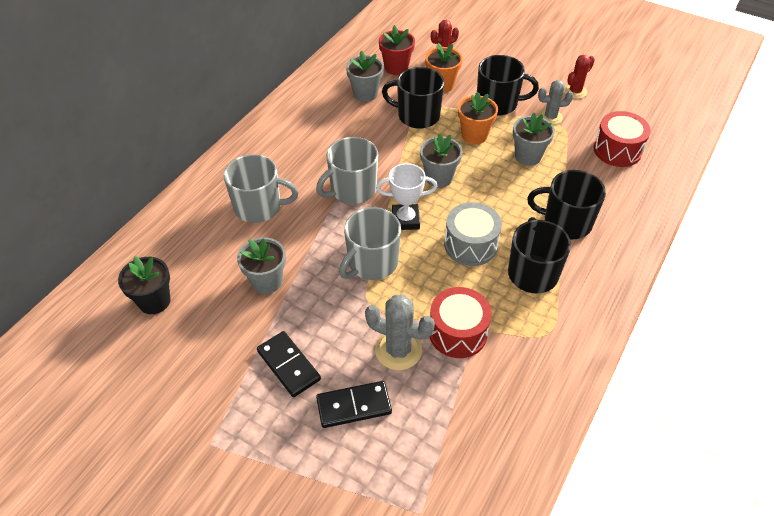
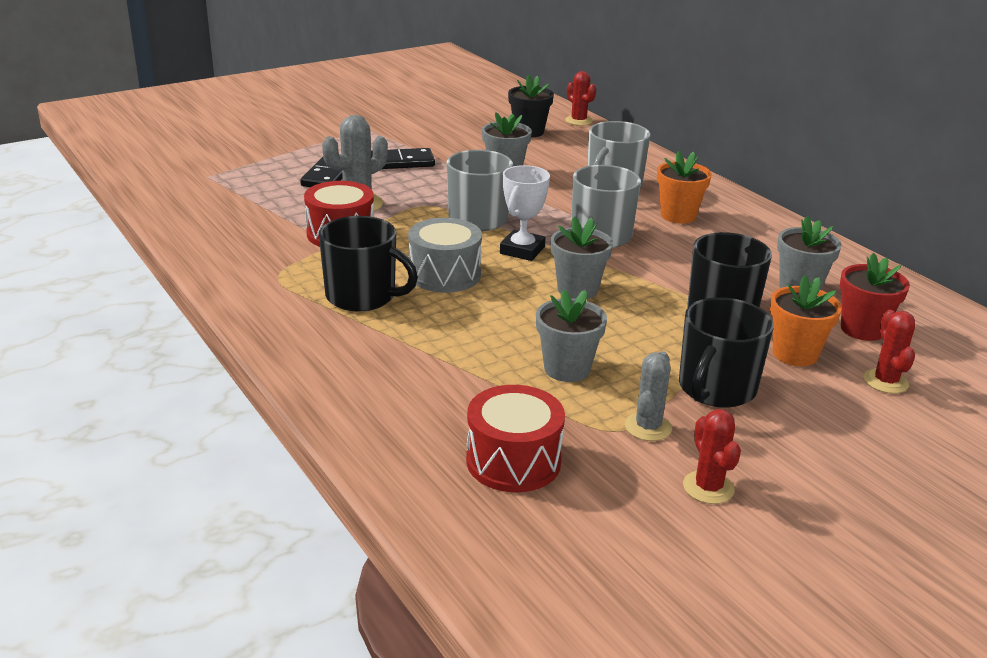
camera: 115 degrees right, 20 degrees down
orange flower pot [458,92,498,144] -> orange flower pot moved to [657,151,712,224]
black mug [527,170,606,239] -> none
none -> red cactus [565,71,596,126]

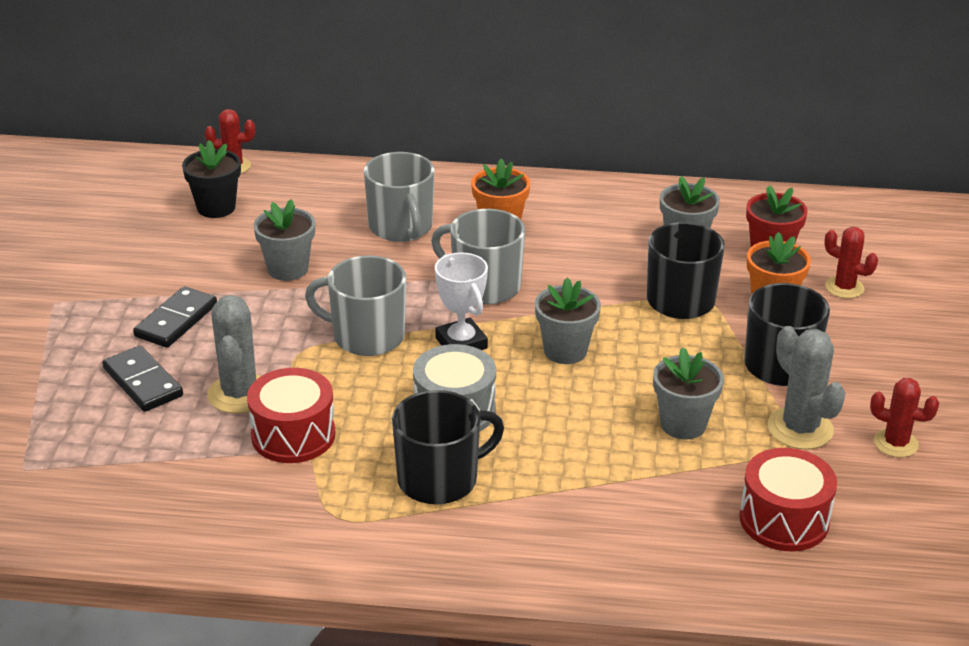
camera: 50 degrees left, 5 degrees up
grey cactus [625,351,672,441] -> grey cactus [768,326,845,450], size x1.50

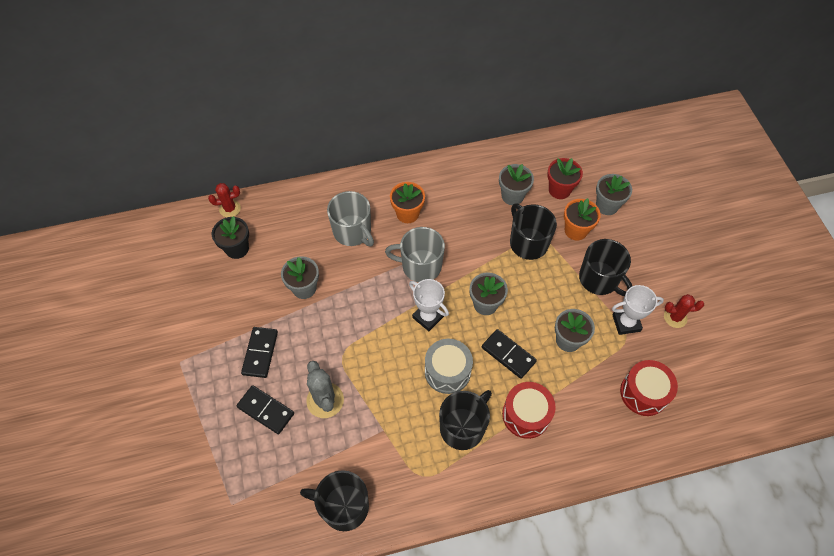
camera: 20 degrees left, 25 degrees up
red drum [247,368,335,463] -> red drum moved to [502,382,556,439]
grey mug [305,256,406,356] -> none
grey cactus [768,326,845,450] -> white trophy [612,285,664,335]
red cactus [824,227,878,299] -> grey flower pot [596,174,632,215]
none -> black mug [300,470,369,531]
none -> black domino [482,329,537,379]

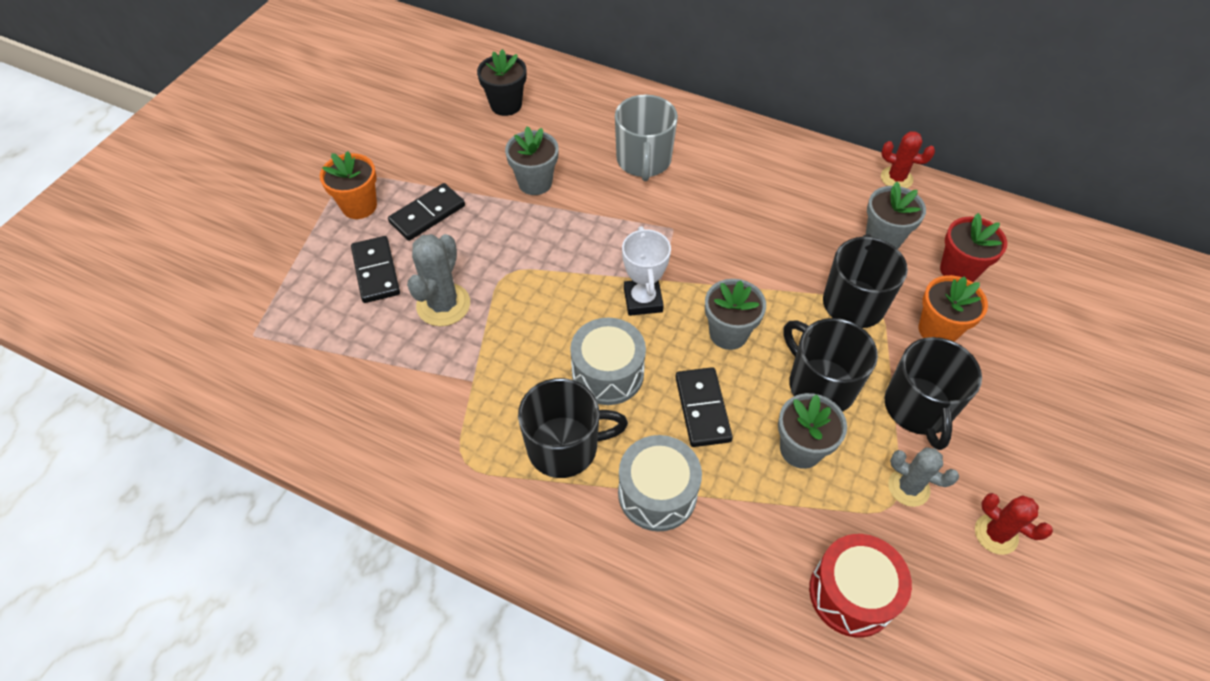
camera: 40 degrees right, 5 degrees down
red cactus [208,183,241,217] -> red cactus moved to [881,131,935,188]
black mug [300,470,369,531] -> black mug moved to [783,318,878,412]
grey mug [385,227,445,282] -> none
orange flower pot [390,182,425,223] -> orange flower pot moved to [320,151,377,219]
red drum [502,382,556,439] -> grey drum [618,435,702,532]
grey flower pot [596,174,632,215] -> none
white trophy [612,285,664,335] -> grey cactus [888,447,959,507]

